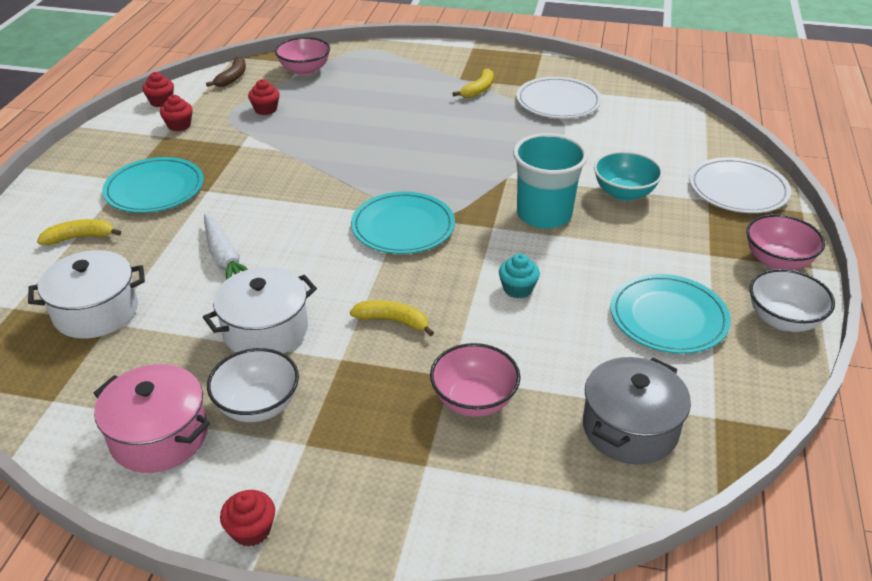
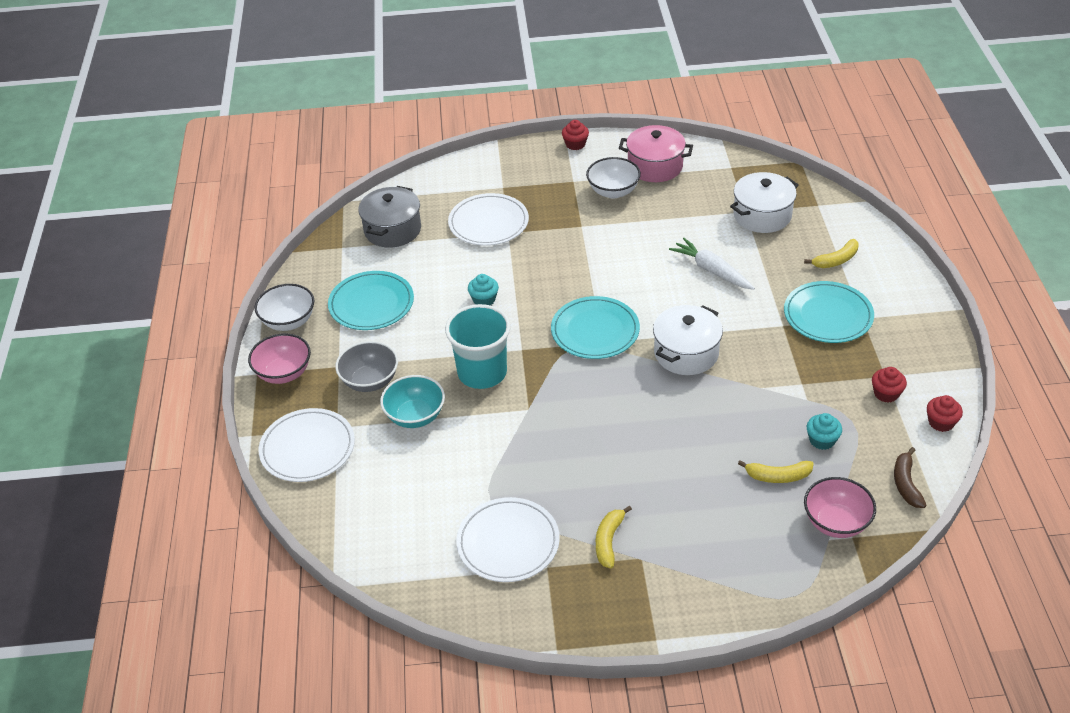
camera: 165 degrees right, 5 degrees up
white pot [203,267,317,354] -> white pot moved to [653,305,723,375]
red cupcake [248,79,280,115] -> turquoise cupcake [807,413,842,450]
yellow banana [350,300,434,336] -> yellow banana moved to [738,460,814,483]
pink bowl [430,343,521,417] -> white plate [448,193,529,246]
none -> grey bowl [335,341,398,392]

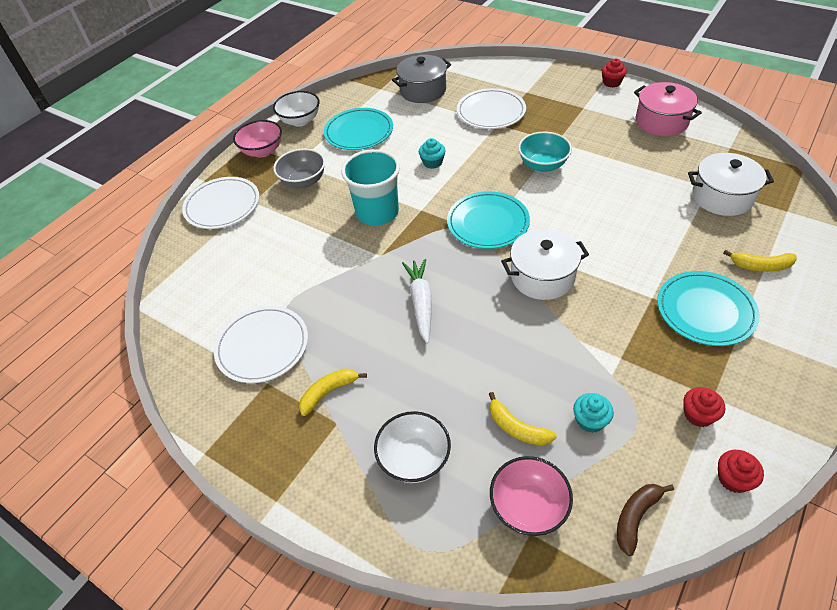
camera: 40 degrees right, 5 degrees up
turquoise bowl [380,375,445,428] -> turquoise bowl moved to [518,131,572,172]
white bowl [586,157,641,198] -> white bowl moved to [374,411,451,483]
white carrot [669,238,755,290] -> white carrot moved to [402,259,432,344]

